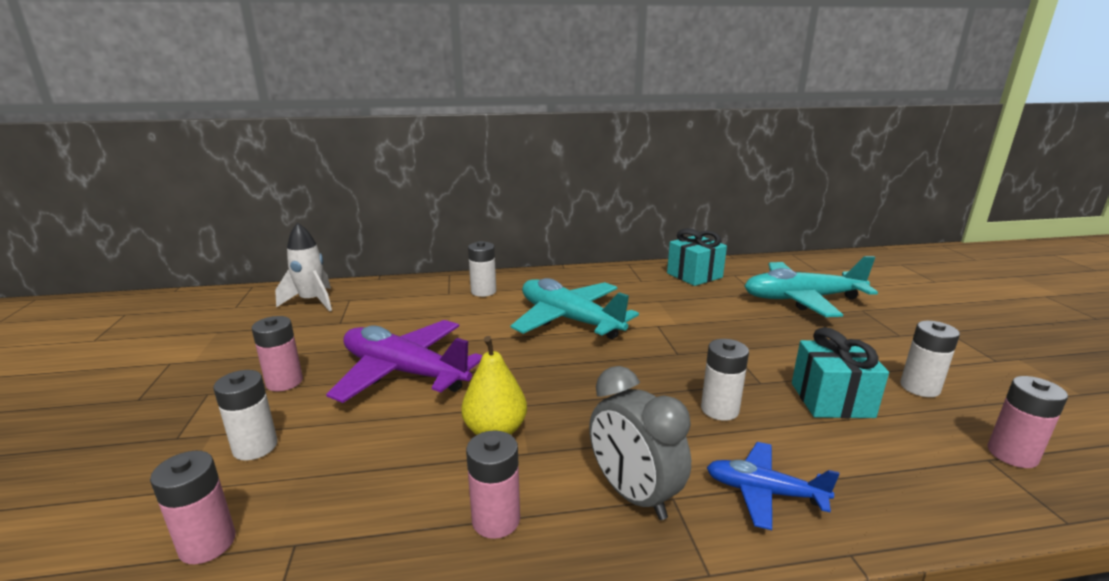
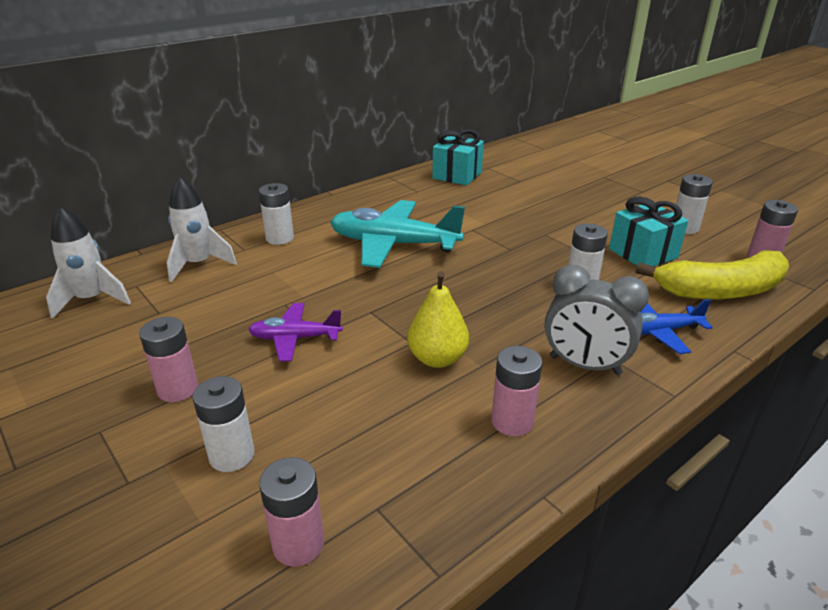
camera: 30 degrees left, 10 degrees up
purple plane [326,320,483,403] -> purple plane [248,303,343,362], size x0.55
turquoise plane [744,256,878,317] -> none
none -> white rocket [167,177,237,282]
none -> yellow banana [635,250,789,300]

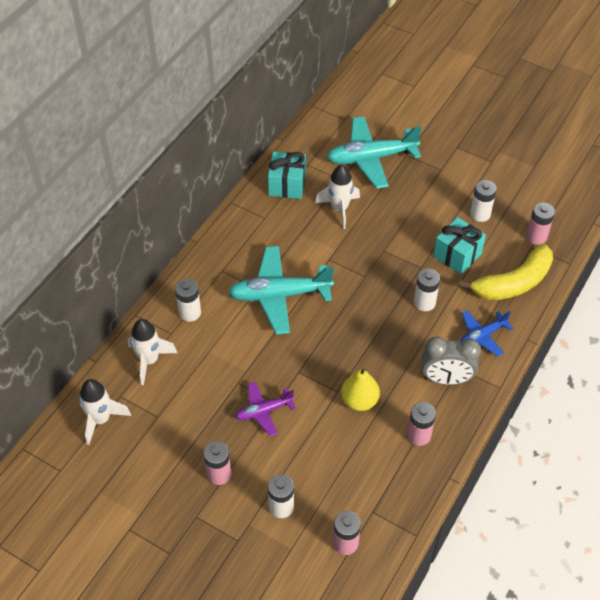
camera: 20 degrees left, 20 degrees up
none -> white rocket [315,165,360,229]
none -> turquoise plane [327,116,422,189]

